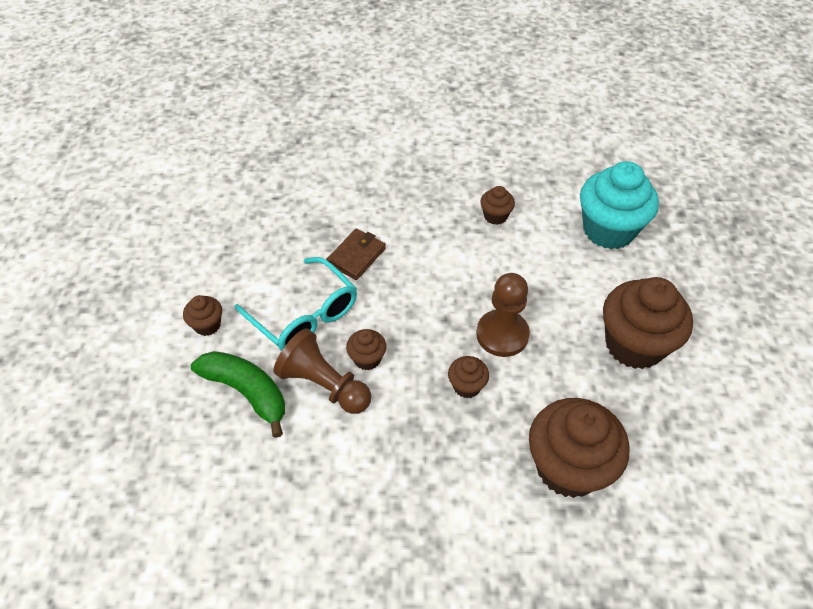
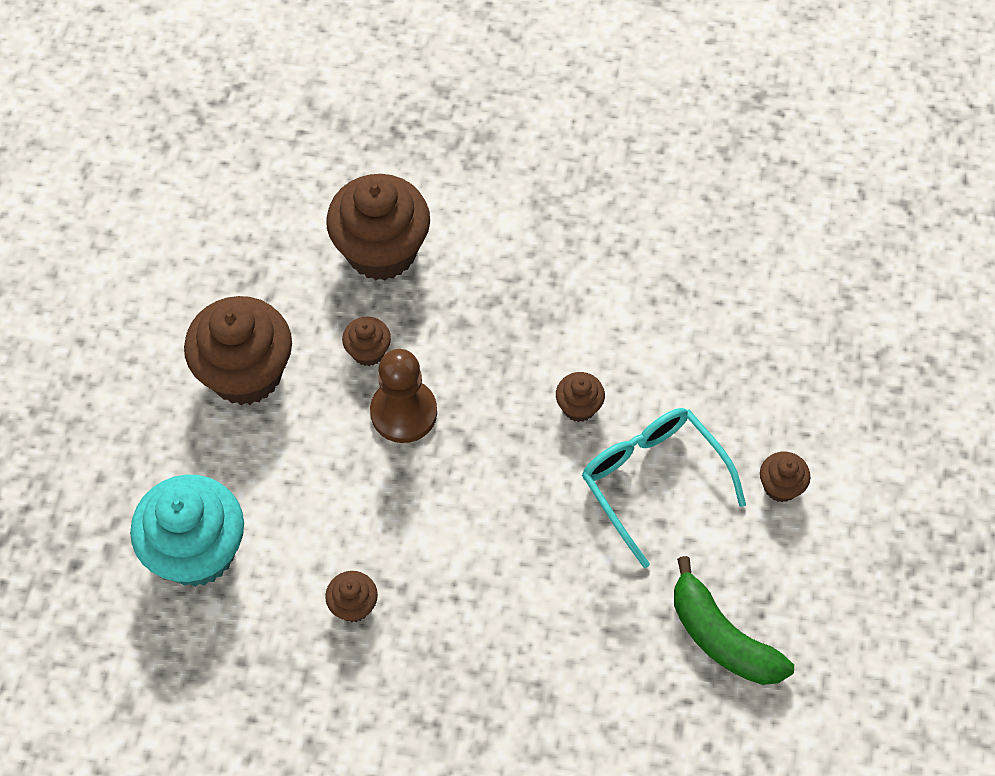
camera: 170 degrees left, 10 degrees up
green banana [191,351,285,438] -> green banana moved to [674,556,794,685]
brown pawn [273,328,371,414] -> none
brown wallet [326,229,386,280] -> none
brown cupcake [448,356,489,398] -> brown cupcake moved to [342,317,391,366]

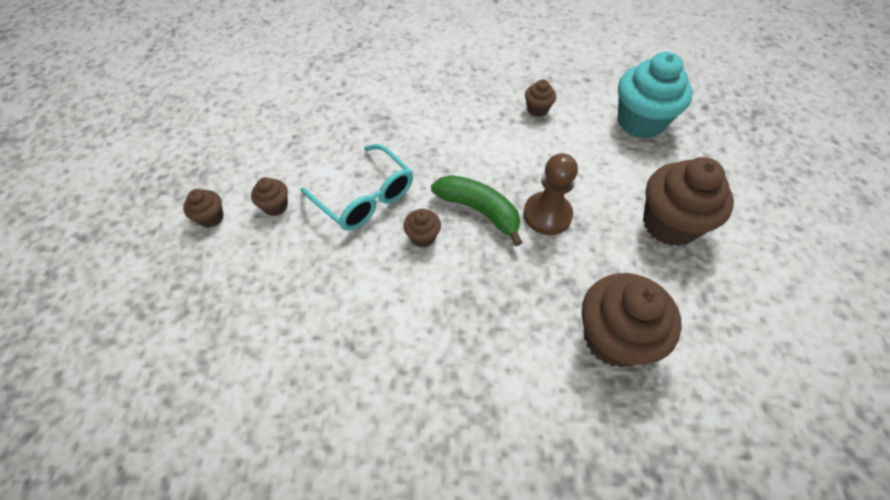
camera: 170 degrees right, 5 degrees down
brown cupcake [342,317,391,366] -> brown cupcake moved to [183,189,224,228]
green banana [674,556,794,685] -> green banana moved to [431,175,523,246]

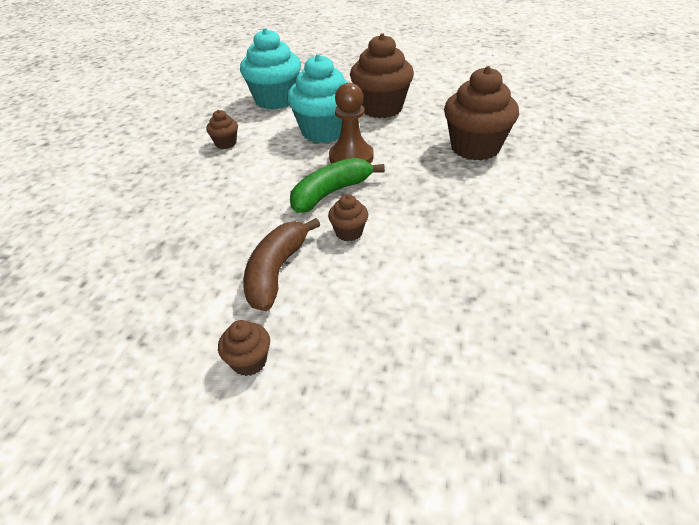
camera: 75 degrees left, 15 degrees down
brown cupcake [183,189,224,228] -> none
turquoise glasses [301,144,413,231] -> brown banana [243,218,320,311]
none -> turquoise cupcake [287,54,349,143]

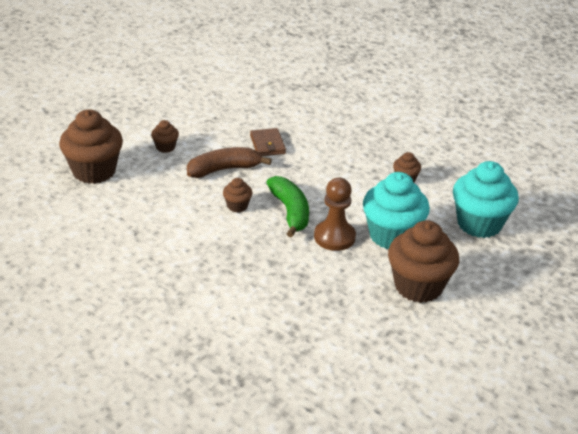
camera: 110 degrees right, 5 degrees down
brown banana [243,218,320,311] -> brown banana turned 60 degrees counterclockwise [187,147,272,178]
brown cupcake [444,66,519,161] -> brown cupcake moved to [59,109,123,184]
none -> brown wallet [250,128,286,156]

